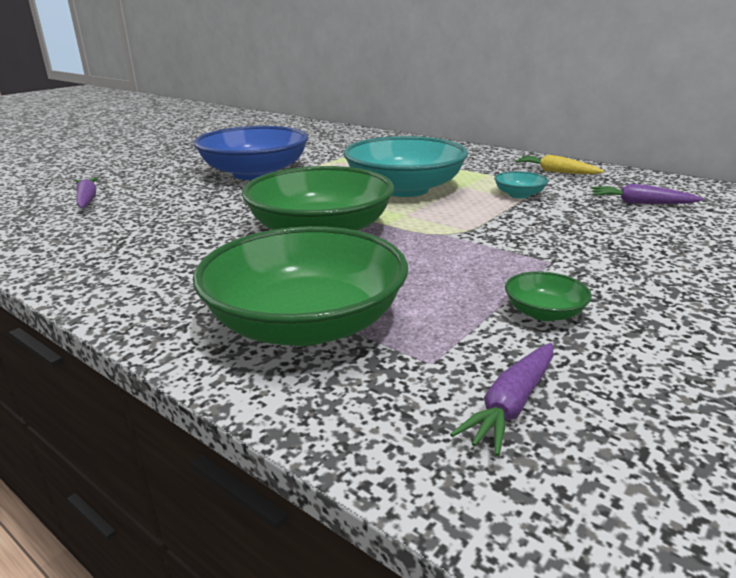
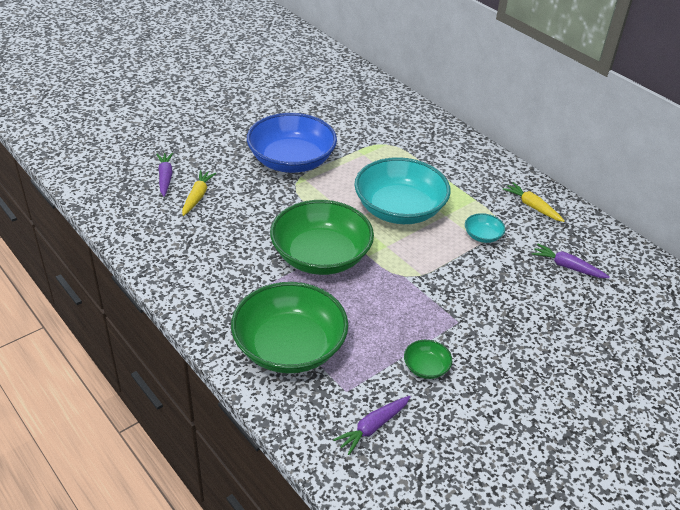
camera: 10 degrees right, 15 degrees up
none -> yellow carrot [182,170,216,216]

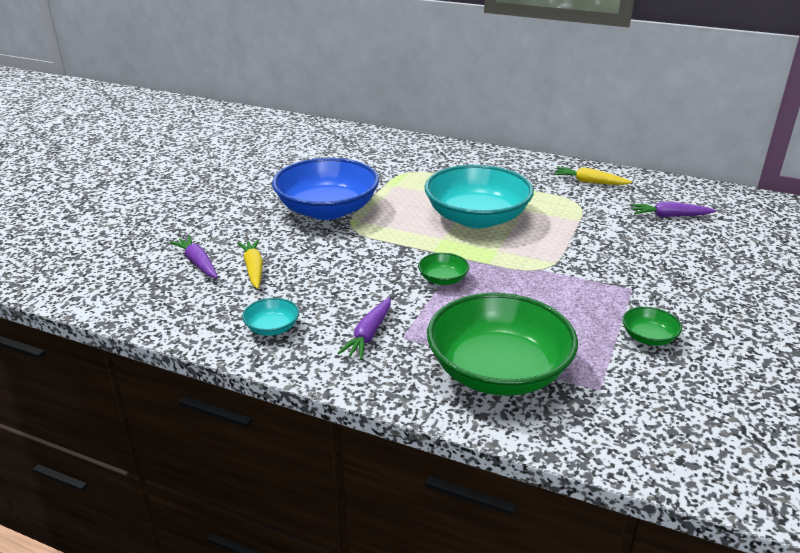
camera: 25 degrees left, 10 degrees down
green bowl [270,200,374,275] -> green bowl [418,253,469,285], size x0.42
purple carrot [333,396,411,455] -> purple carrot moved to [338,297,391,360]
turquoise bowl [465,213,505,243] -> turquoise bowl moved to [242,298,299,336]

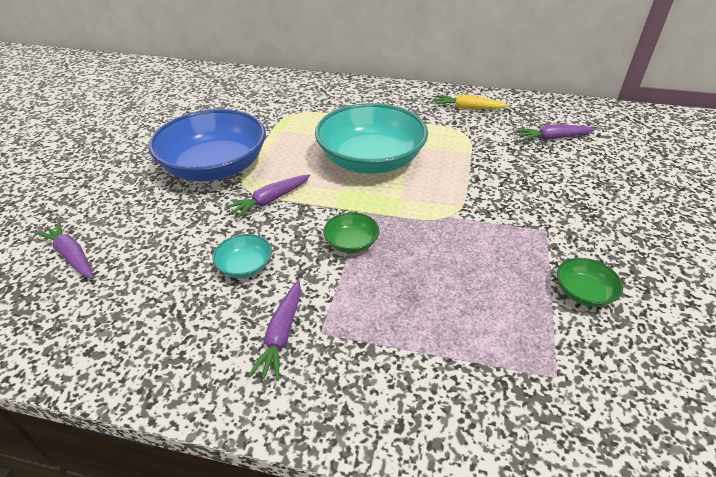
camera: 10 degrees left, 10 degrees up
yellow carrot [238,240,263,289] -> none
turquoise bowl [242,298,299,336] -> turquoise bowl moved to [212,234,272,278]
green bowl [427,293,578,396] -> none
none -> purple carrot [226,174,310,218]

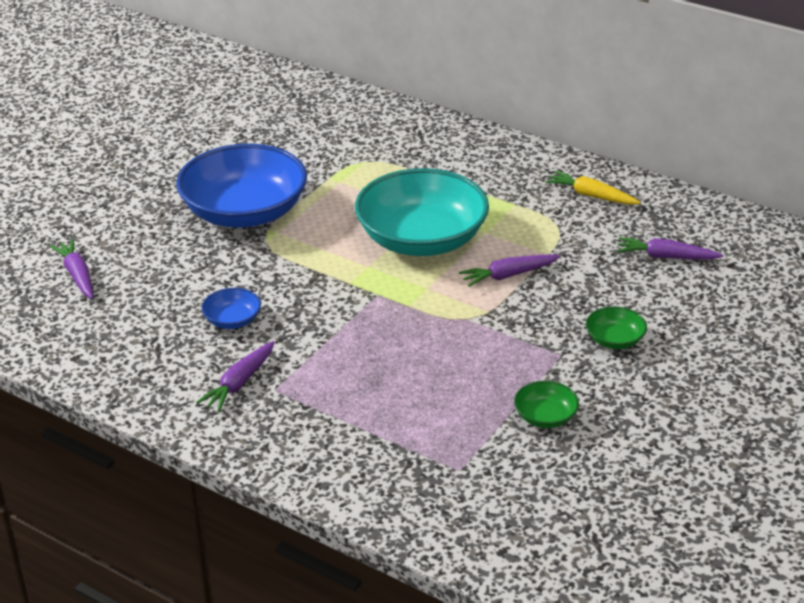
camera: 20 degrees right, 5 degrees down
turquoise bowl [212,234,272,278] -> blue bowl [201,288,261,329]
purple carrot [226,174,310,218] -> purple carrot moved to [459,254,561,287]
green bowl [323,212,379,253] -> green bowl moved to [586,306,647,349]

